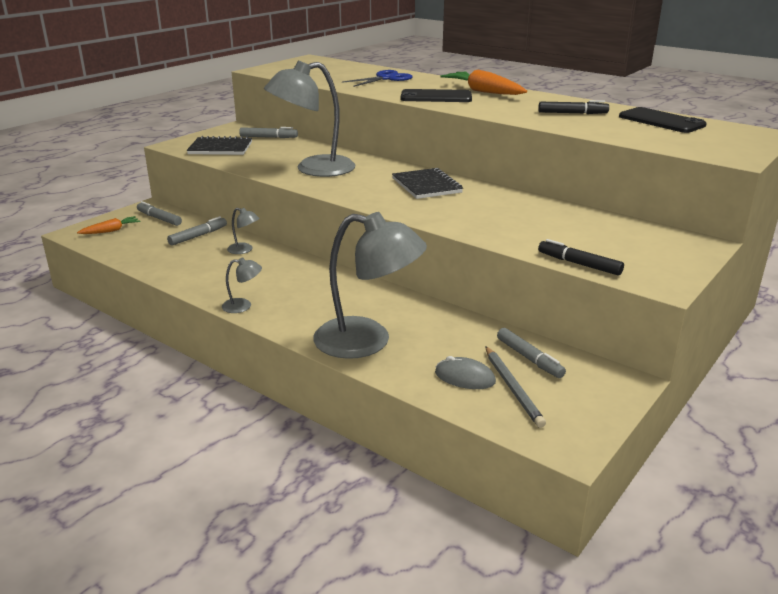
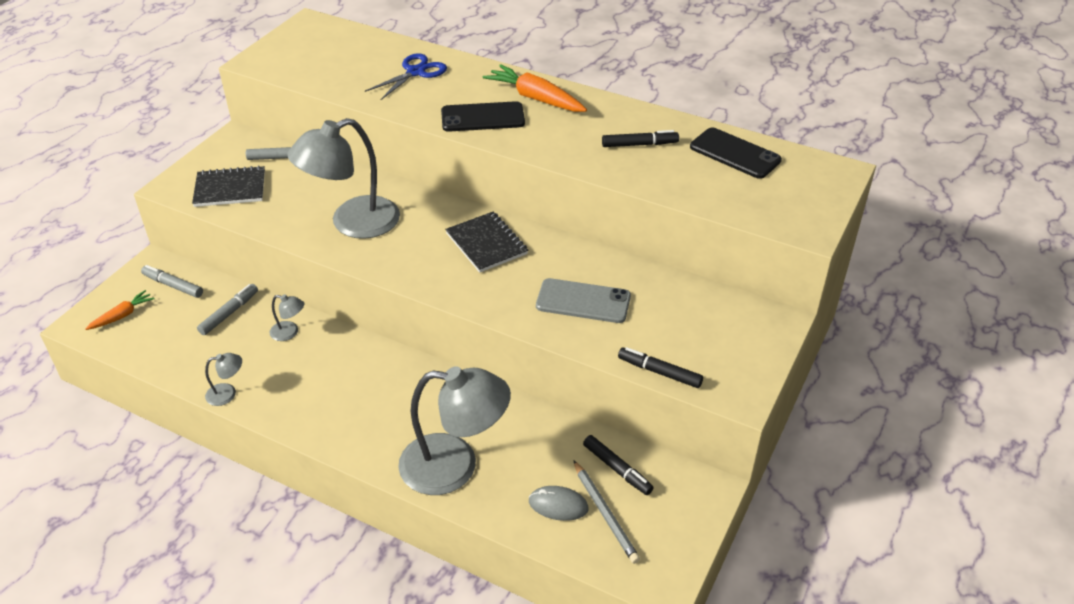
camera: 10 degrees left, 15 degrees up
grey lamp [222,258,262,313] -> grey lamp moved to [205,353,242,406]
grey marker [497,328,566,378] -> black marker [583,435,654,495]
none -> grey phone [536,278,631,323]

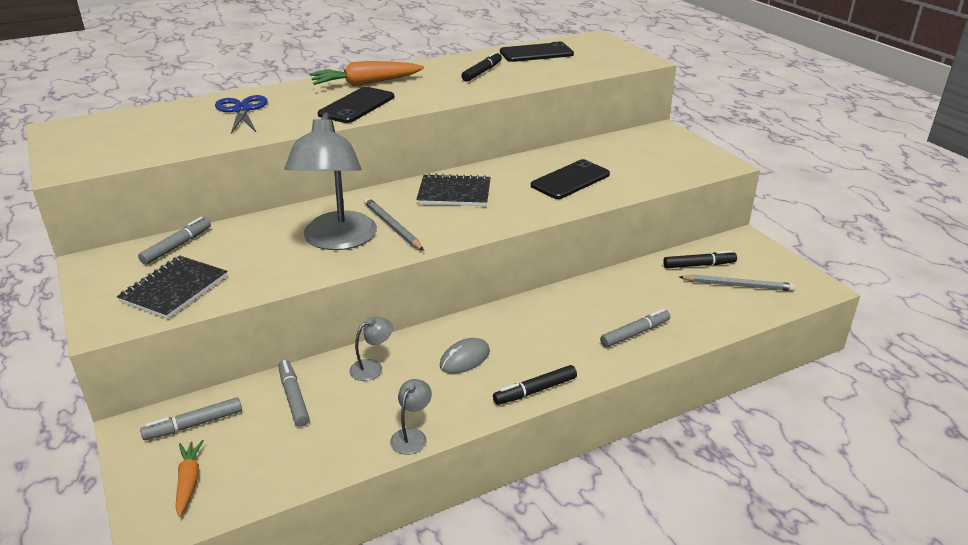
camera: 55 degrees left, 10 degrees down
grey lamp [398,366,511,495] -> grey marker [600,309,670,347]
grey mouse [529,486,588,521] -> grey mouse moved to [440,338,490,374]
grey phone [536,278,631,323] -> black phone [531,159,610,199]
black marker [618,347,703,388] -> black marker moved to [493,365,577,405]
none -> grey pencil [364,198,424,251]

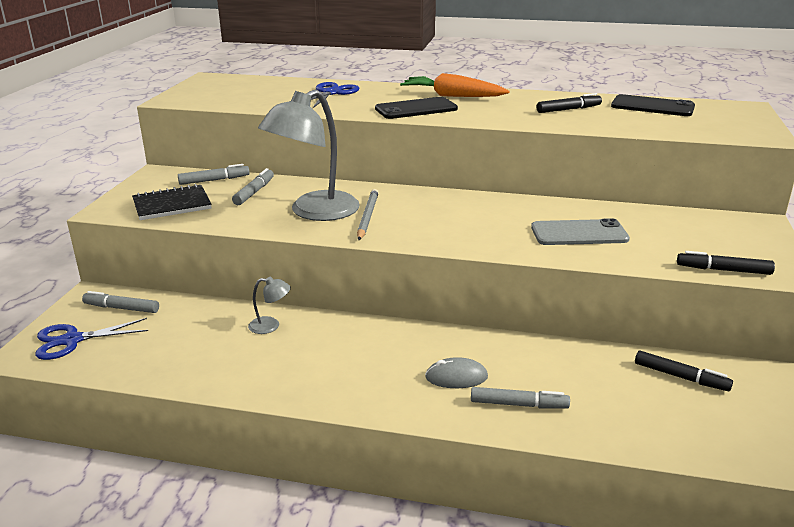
camera: 40 degrees right, 5 degrees down
orange carrot [175,440,204,517] -> blue scissors [35,318,148,360]
grey marker [279,360,310,427] -> grey marker moved to [232,168,274,205]
grey lamp [390,379,432,455] -> none
black notebook [416,173,491,206] -> none
grey mouse [440,338,490,374] -> grey mouse moved to [425,357,488,388]
black marker [493,365,577,405] -> black marker moved to [677,251,775,275]
black phone [531,159,610,199] -> grey phone [531,218,630,245]
grey pencil [679,275,796,291] -> none

